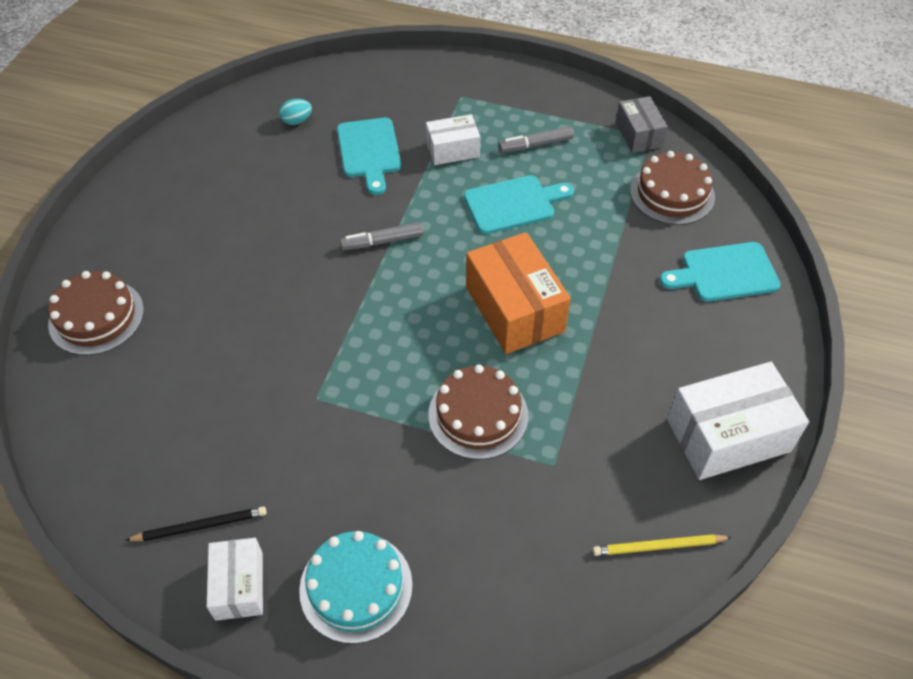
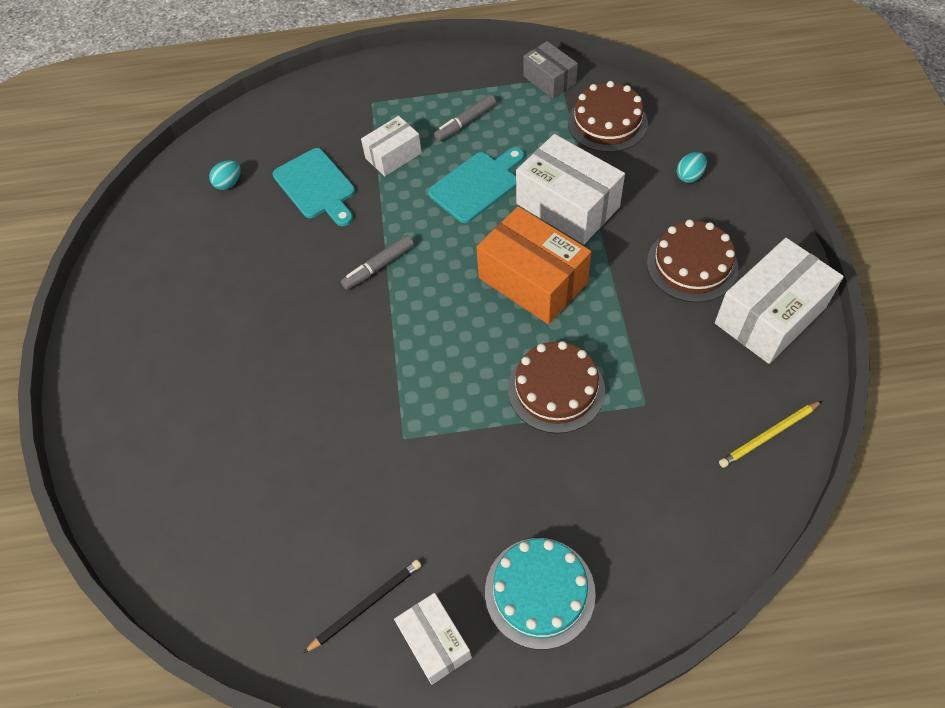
camera: 20 degrees left, 5 degrees up
brown cake [48,271,144,355] -> brown cake moved to [647,219,738,303]
turquoise cutting board [659,242,781,302] -> turquoise egg [677,152,707,183]
none -> white box [516,134,625,244]

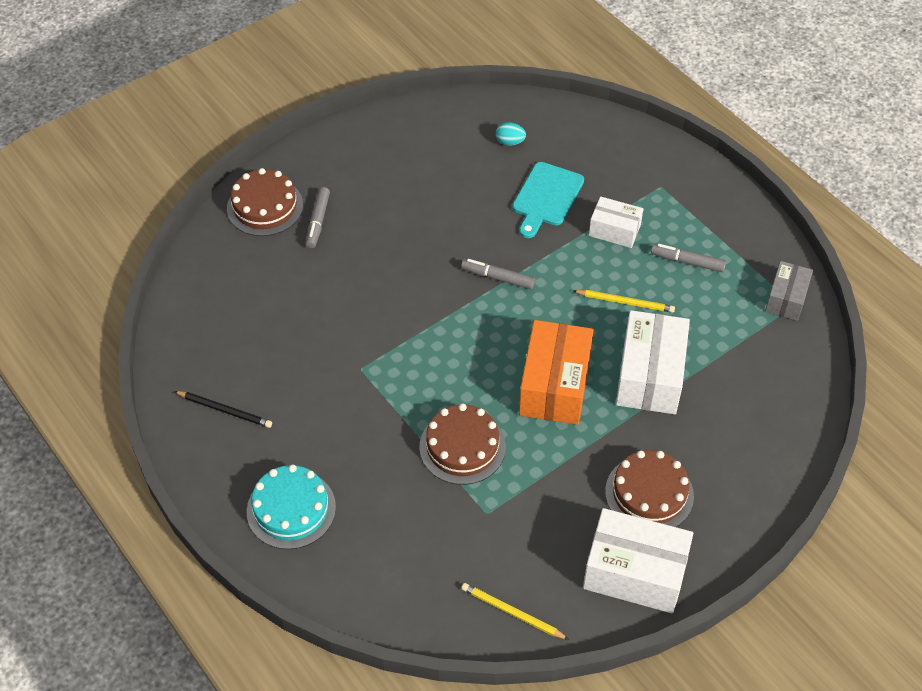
camera: 55 degrees right, 5 degrees down
white box [394,593,472,685] -> none
turquoise cutting board [428,147,524,223] -> yellow pencil [573,290,675,313]
brown cake [568,81,648,152] -> brown cake moved to [227,168,303,236]
turquoise egg [677,152,707,183] -> none
none -> grey marker [305,187,330,248]

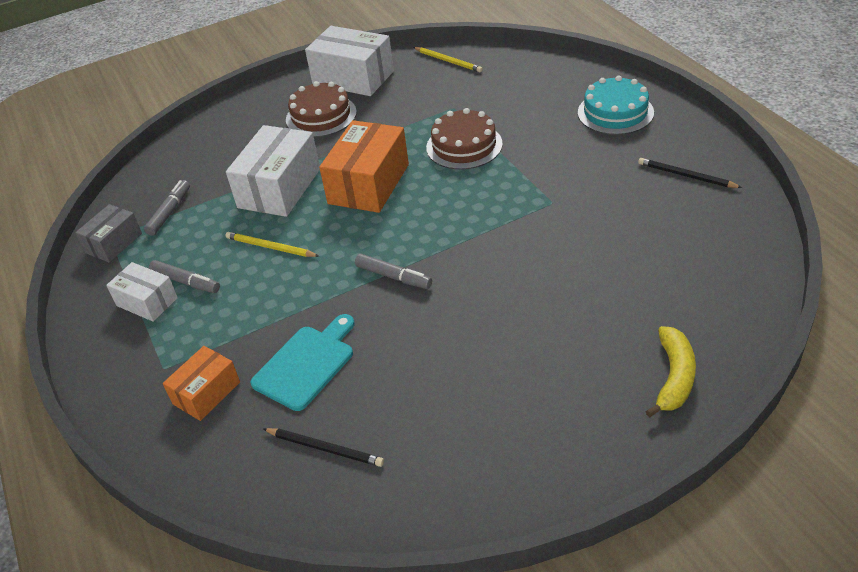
camera: 165 degrees left, 10 degrees down
brown cake [227,168,303,236] -> yellow banana [645,326,696,417]
grey marker [305,187,330,248] -> grey marker moved to [144,180,190,236]
turquoise egg [496,122,526,146] -> black pencil [263,428,384,467]
white box [589,196,643,248] -> white box moved to [106,262,178,322]
none -> orange box [163,346,240,421]

